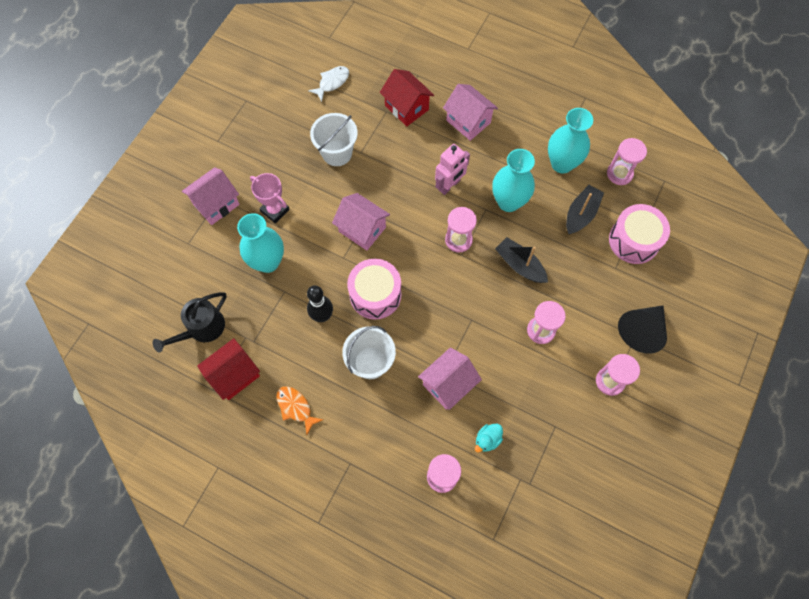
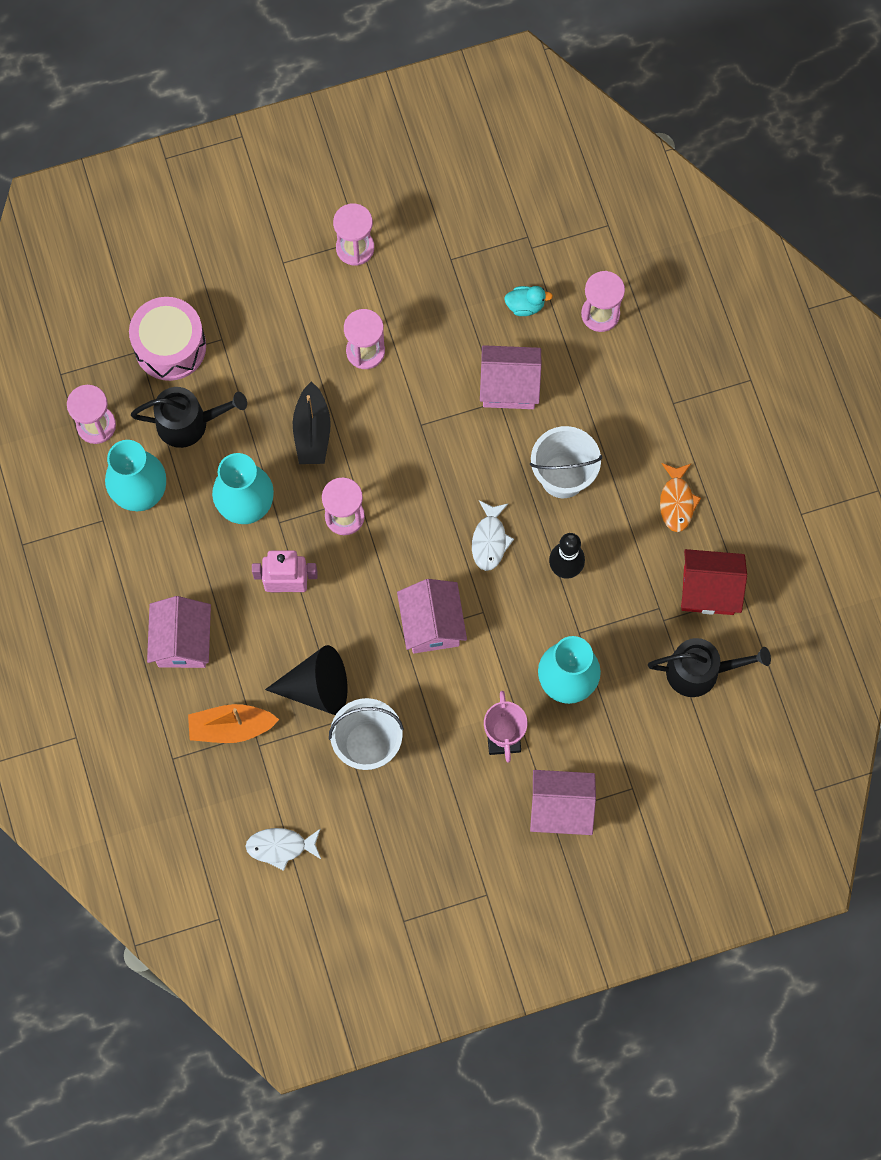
camera: 135 degrees left, 5 degrees up
pink drum [347,259,401,319] -> white fish [472,500,514,571]
red house [380,69,434,126] -> orange boat [188,704,279,743]
black boat [566,185,604,234] -> black watering can [131,387,247,448]
black cone [618,305,667,354] -> black cone moved to [265,645,348,715]

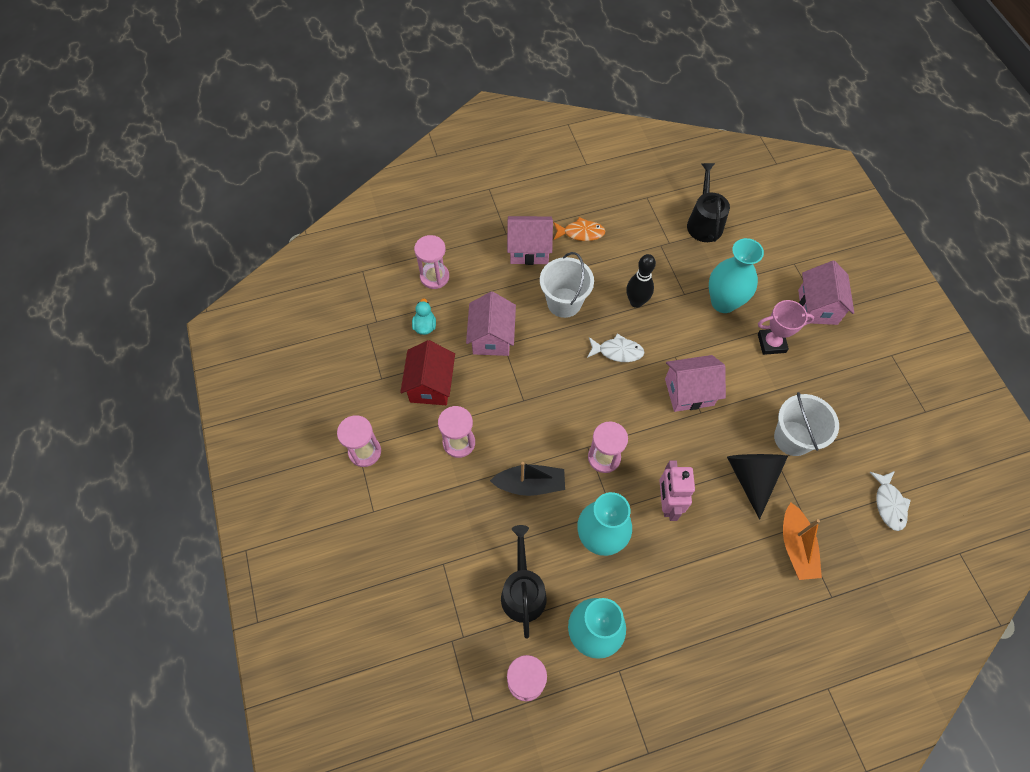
camera: 90 degrees left, 10 degrees down
pink drum [129,297,206,381] -> none
pink house [147,596,211,668] -> pink house moved to [507,216,553,265]
red house [681,549,747,615] -> red house moved to [400,340,455,405]

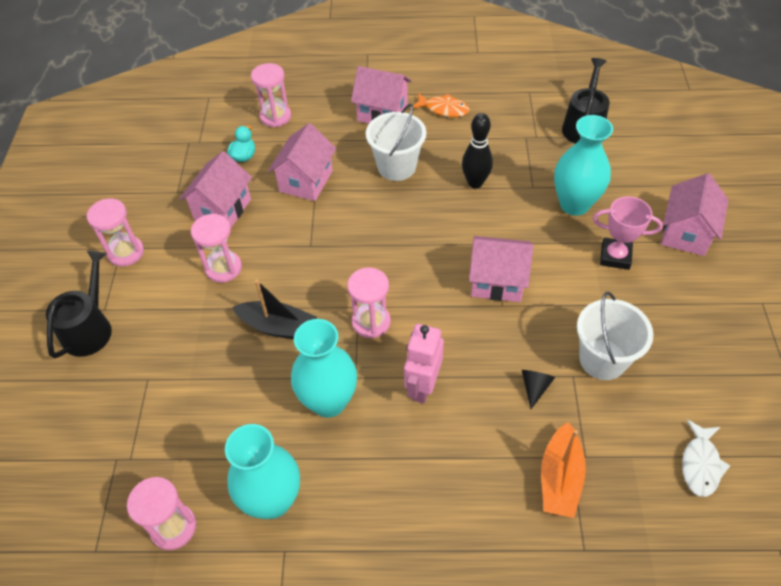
camera: 20 degrees right, 10 degrees down
red house [400,340,455,405] -> pink house [179,151,252,227]
black watering can [501,525,547,639] -> black watering can moved to [46,251,112,358]
white fish [587,333,645,362] -> none
black cone [727,454,788,520] -> black cone [522,370,555,409], size x0.47

